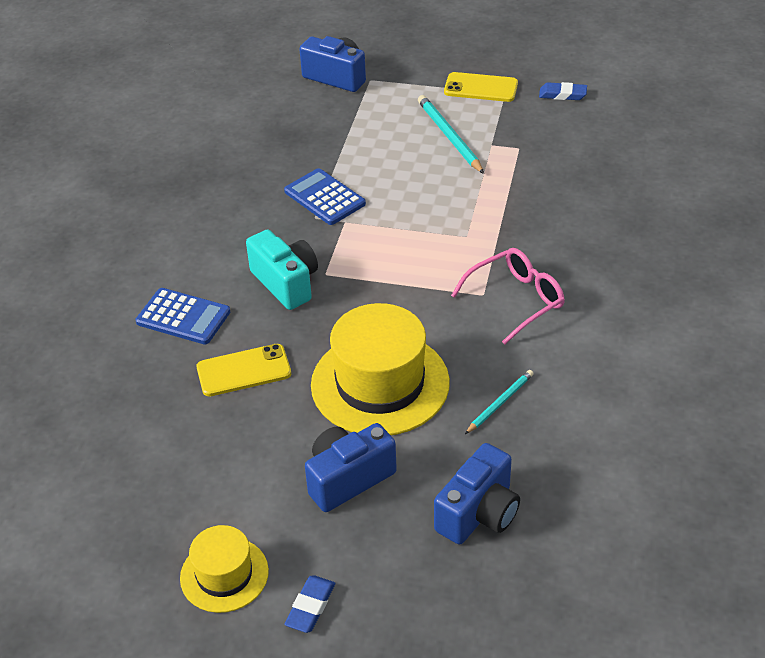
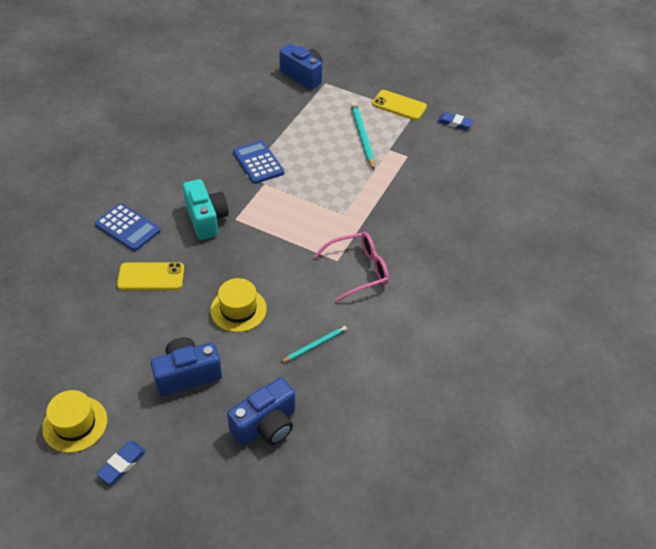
camera: 10 degrees right, 5 degrees up
yellow hat [311,303,450,435] -> yellow hat [210,278,267,332], size x0.56

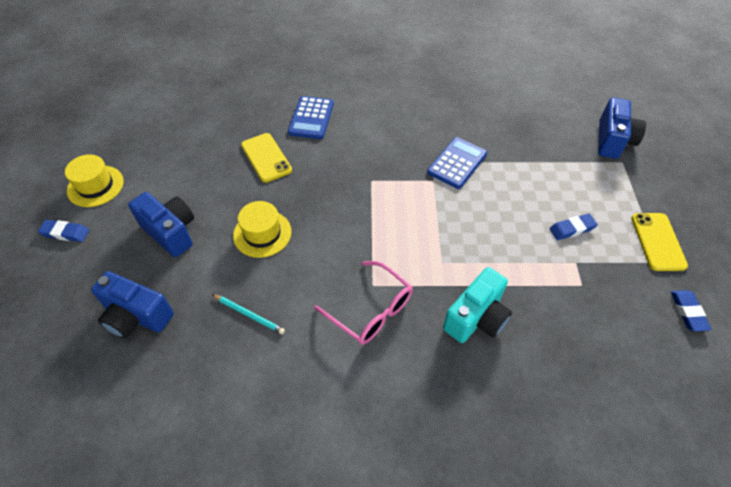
camera: 65 degrees right, 5 degrees up
turquoise camera [183,179,229,240] -> turquoise camera moved to [443,267,512,343]
turquoise pencil [351,102,375,170] -> blue eraser [549,214,598,240]

